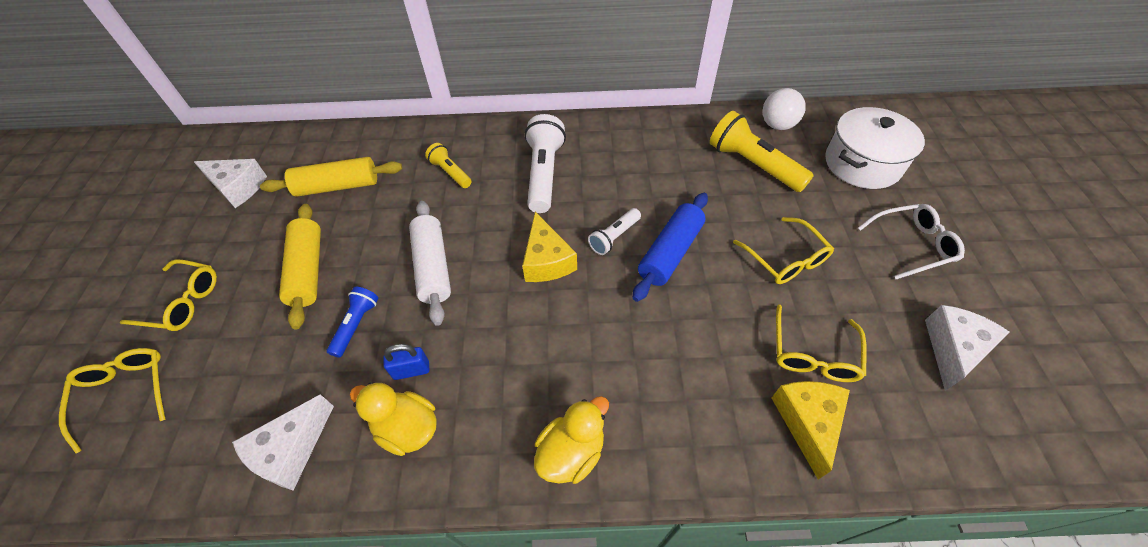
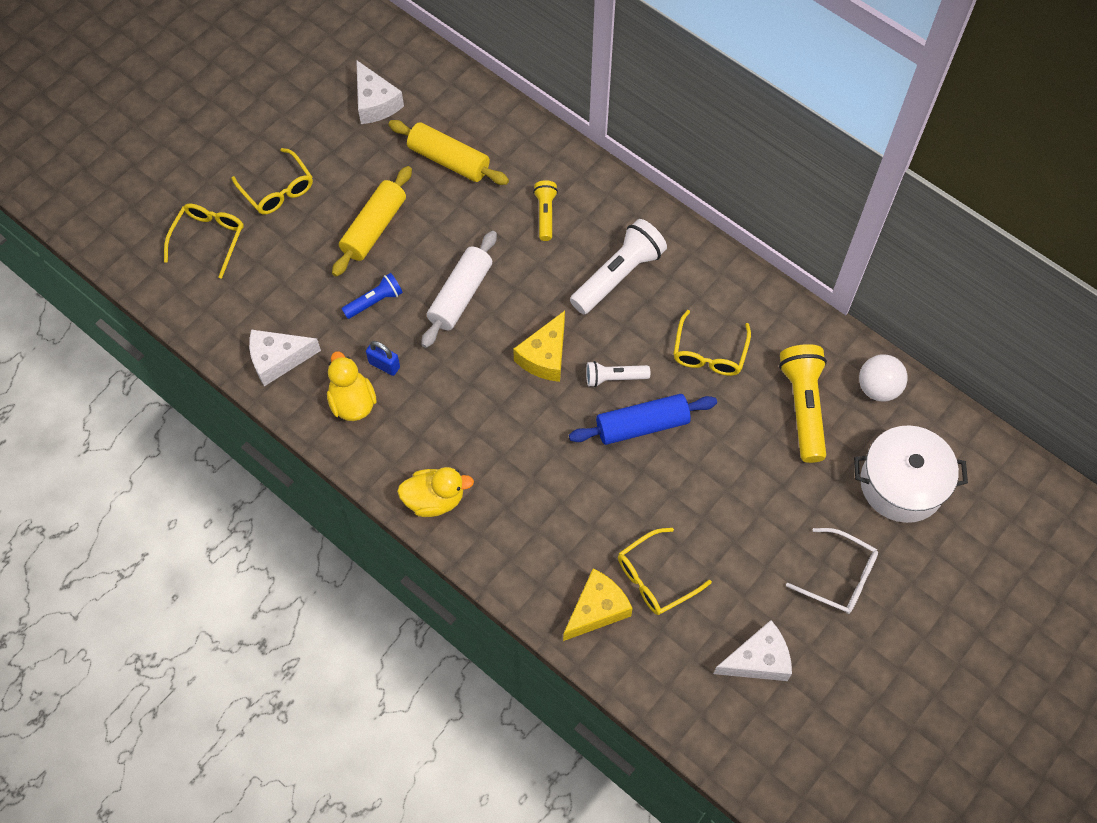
camera: 40 degrees right, 10 degrees up
yellow glasses [733,217,834,284] -> yellow glasses moved to [673,310,751,376]

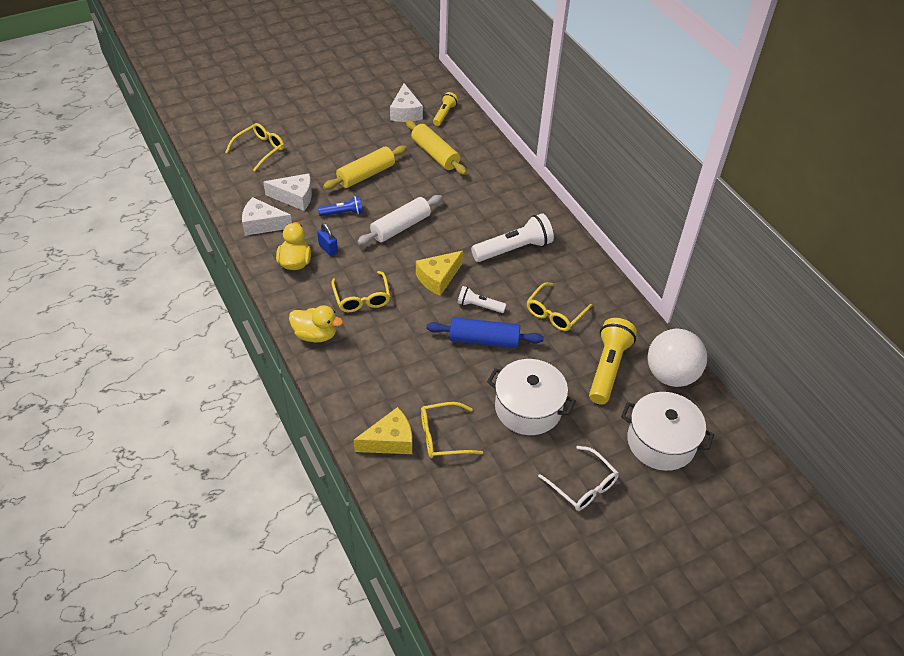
camera: 20 degrees right, 15 degrees down
yellow glasses [232,148,313,214] -> yellow glasses moved to [331,271,390,312]
yellow flashlight [533,180,558,241] -> yellow flashlight moved to [433,92,458,126]
white cheese [714,620,792,681] -> white cheese moved to [263,173,312,211]
white ball [859,354,908,402] -> white ball [647,329,707,387], size x1.54
none -> white pot [487,359,576,435]

